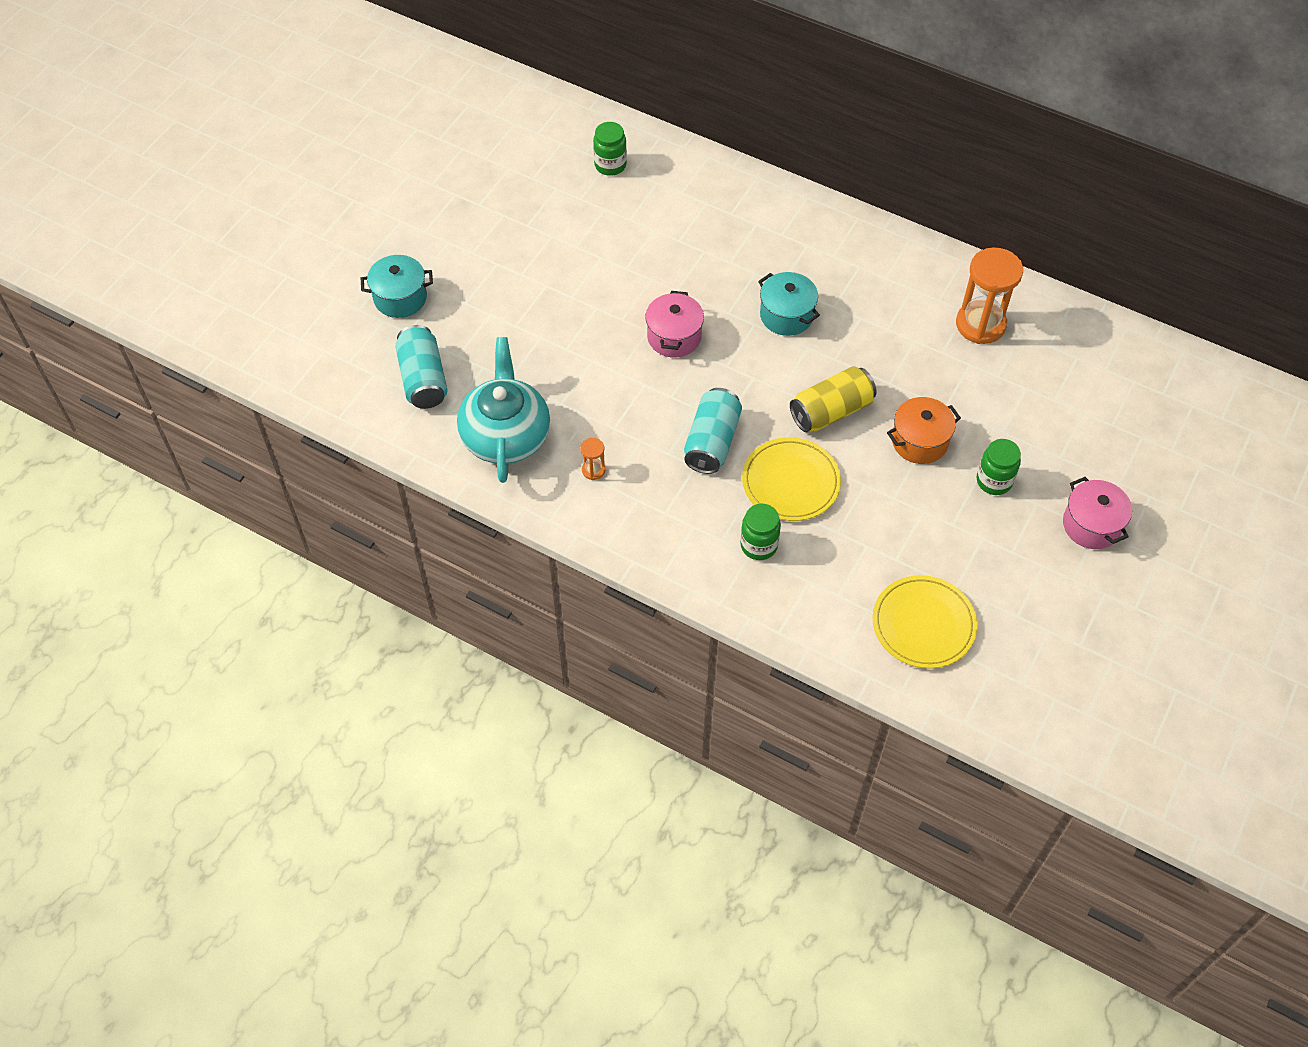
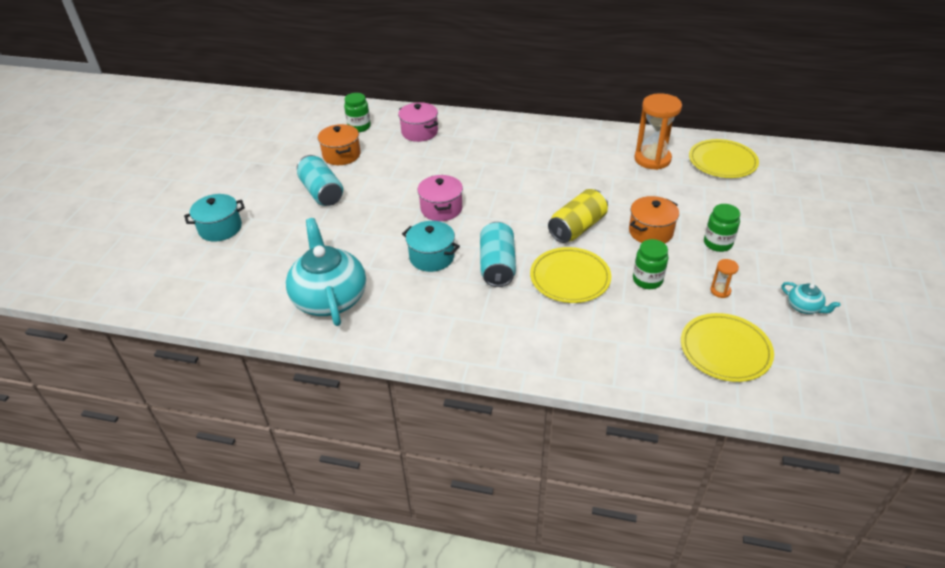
camera: 15 degrees left, 15 degrees down
turquoise can [395,325,448,409] -> turquoise can moved to [297,155,343,206]
orange hourglass [580,438,605,480] -> orange hourglass moved to [710,259,739,298]
green jar [740,504,781,560] -> green jar moved to [633,239,668,289]
turquoise pot [758,272,820,336] -> turquoise pot moved to [402,221,460,272]
pink pot [1063,477,1132,549] -> pink pot moved to [398,102,438,142]
none -> orange pot [318,124,361,165]
none -> yellow plate [689,139,759,178]
none -> turquoise teapot [782,282,841,314]

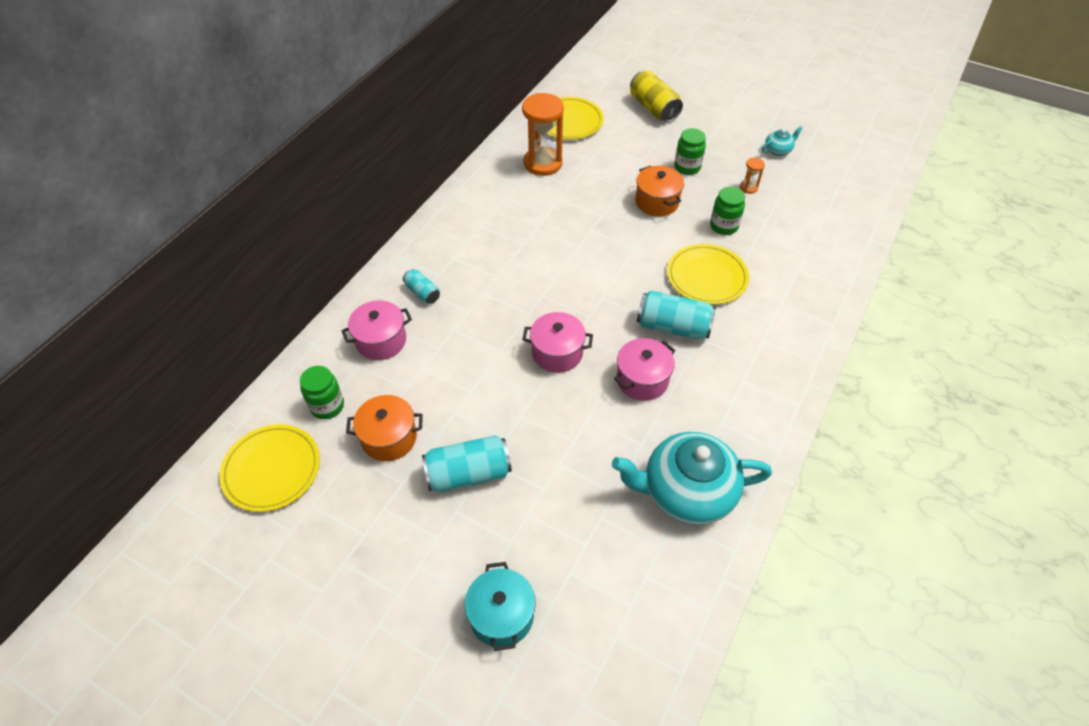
camera: 75 degrees left, 10 degrees up
turquoise pot [402,221,460,272] -> pink pot [614,338,676,401]
yellow can [548,189,608,243] -> yellow can moved to [630,70,683,122]
yellow plate [681,313,774,382] -> yellow plate moved to [219,424,320,512]
none -> turquoise can [403,269,440,304]

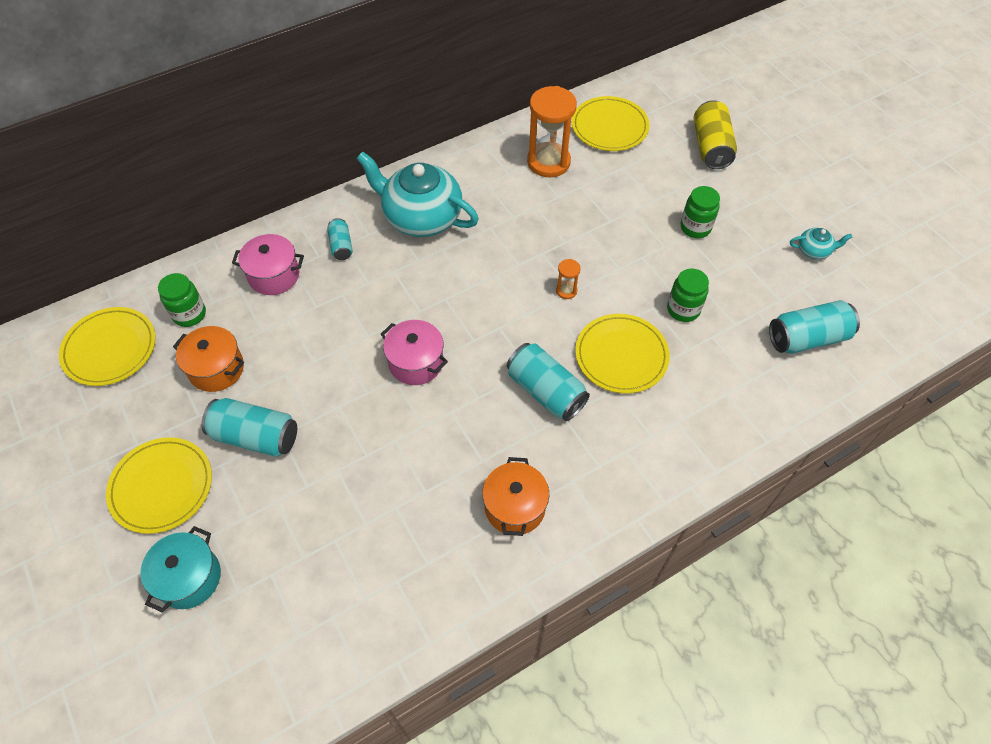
camera: 30 degrees right, 5 degrees up
turquoise teapot [612,432,772,525] -> turquoise teapot moved to [356,151,479,237]
pink pot [614,338,676,401] -> none
orange pot [635,166,684,216] -> orange pot moved to [482,457,549,536]
orange hourglass [740,157,765,194] -> orange hourglass moved to [556,259,581,299]
none -> yellow plate [106,437,212,534]
none -> turquoise can [769,300,860,354]

